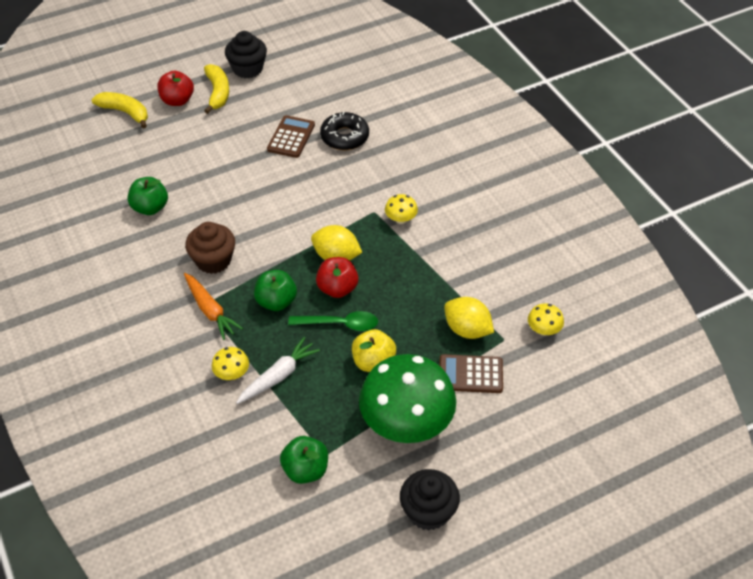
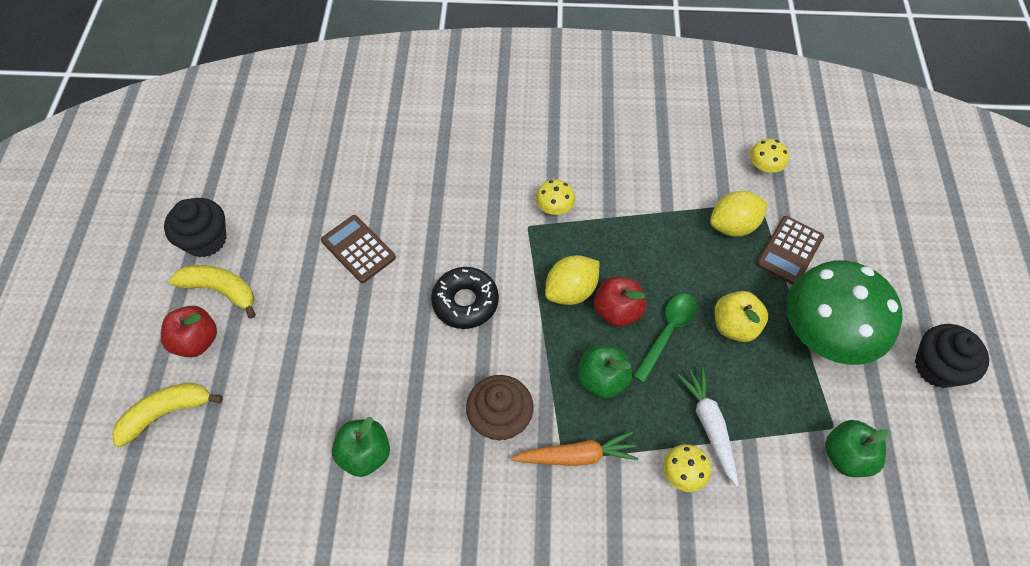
camera: 60 degrees left, 10 degrees up
black donut [320,112,369,150] -> black donut moved to [431,267,499,329]

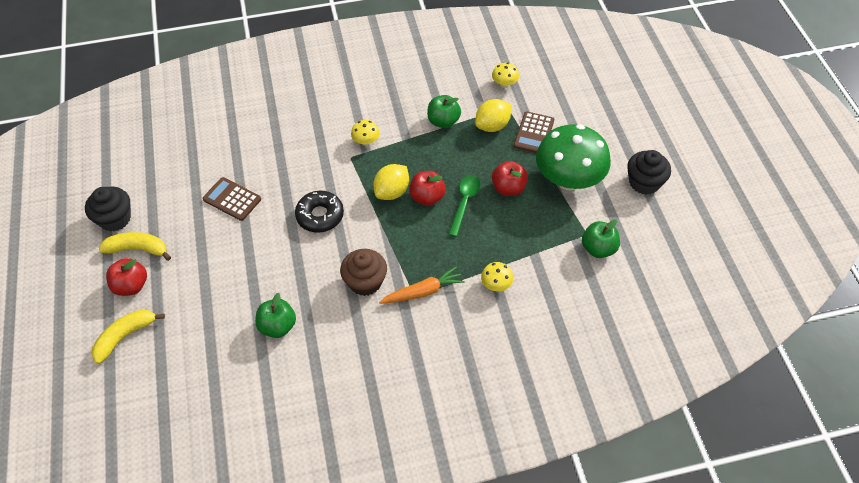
camera: 15 degrees left, 5 degrees down
green apple [577,345,632,399] -> green apple moved to [427,95,461,128]
white carrot [677,367,739,487] -> none
yellow apple [715,291,768,342] -> red apple [492,161,528,196]

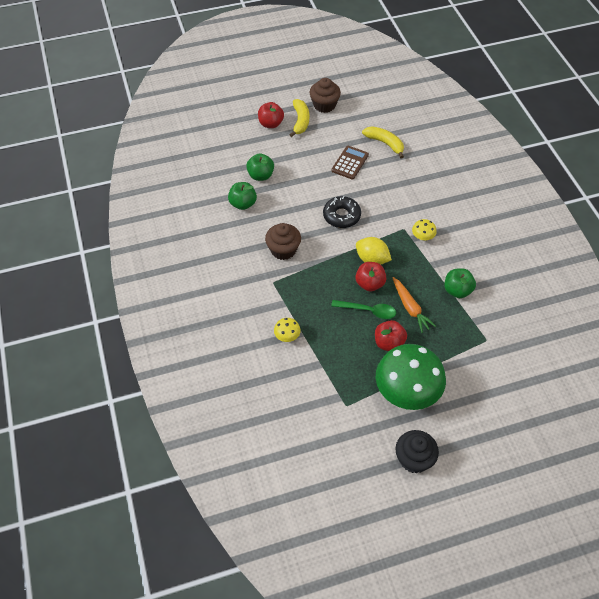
camera: 85 degrees right, 0 degrees up
black cupcake [85,187,131,231] -> brown cupcake [310,78,341,113]
yellow banana [92,310,165,364] -> yellow banana moved to [362,126,404,159]
orange carrot [379,266,465,304] -> orange carrot moved to [392,277,436,333]
yellow lemon [475,99,511,132] -> none
yellow mushroom [492,63,519,88] -> none
brown calculator [514,112,554,153] -> none
green apple [582,219,620,258] -> green apple moved to [246,153,274,181]

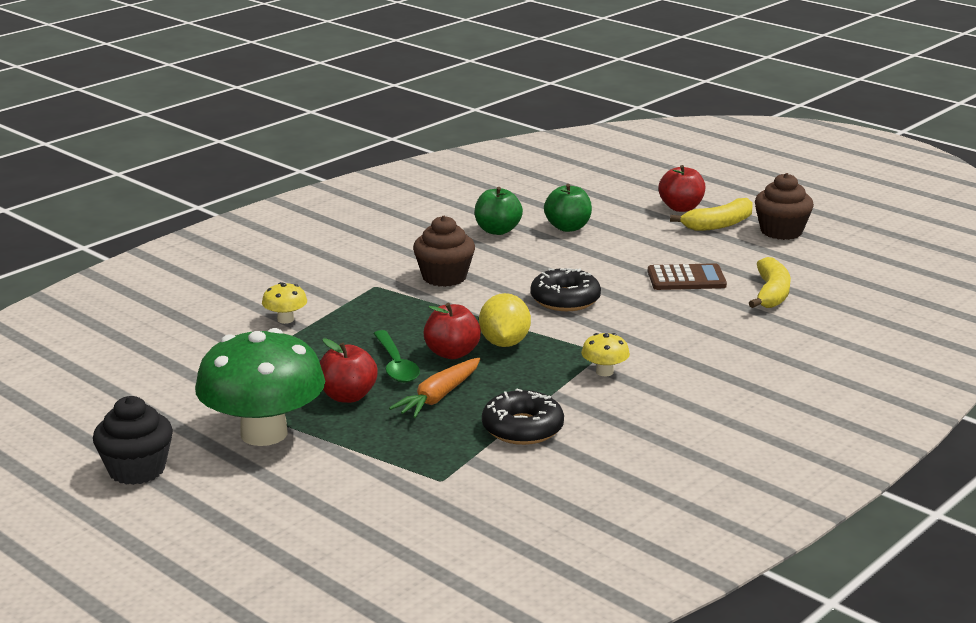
camera: 60 degrees right, 30 degrees down
green apple [444,268,476,298] -> black donut [482,388,564,445]

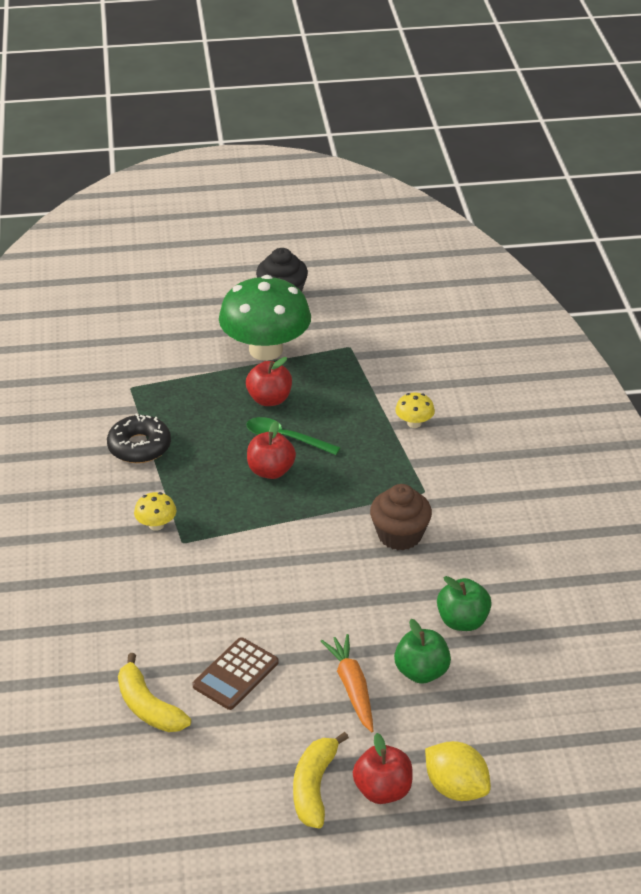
camera: 130 degrees right, 15 degrees up
orange carrot [389,358,480,418] -> orange carrot moved to [321,634,373,732]
yellow lemon [479,293,531,347] -> yellow lemon moved to [425,741,491,801]
black donut [530,268,601,311] -> none
brown cupcake [755,173,814,240] -> none

